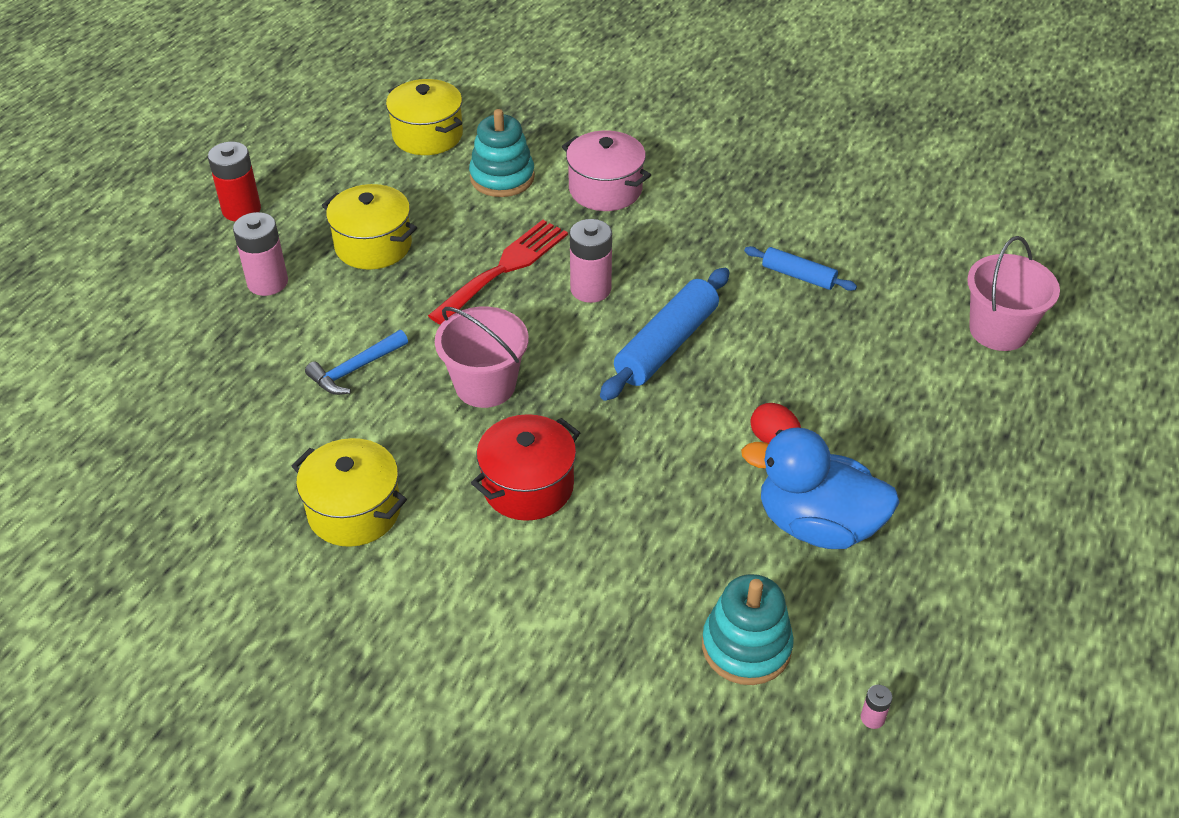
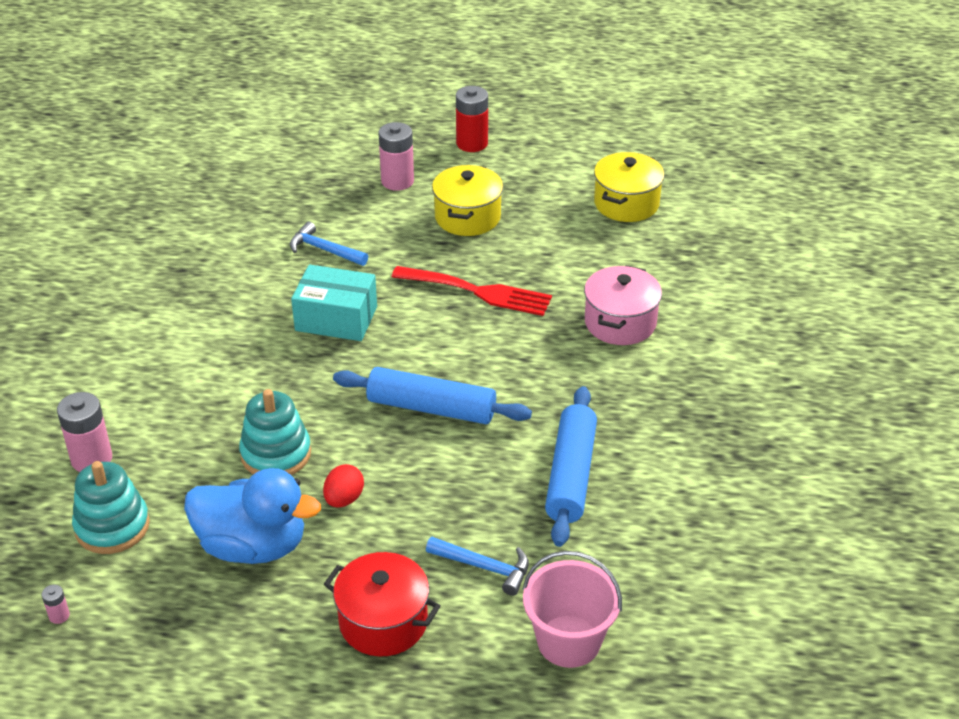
camera: 70 degrees right, 5 degrees down
yellow pot [292,438,407,547] -> none
pink bucket [435,307,529,408] -> turquoise box [291,264,377,341]
turquoise stacking toy [469,109,535,197] -> turquoise stacking toy moved to [239,389,311,475]
red pot [471,414,580,521] -> red pot moved to [324,552,440,656]
pink battery [570,219,612,303] -> pink battery moved to [57,392,112,472]
blue duck [741,427,900,549] -> blue duck turned 105 degrees clockwise [184,468,321,564]
blue rolling pin [744,246,857,291] -> blue rolling pin [545,386,597,547], size x1.76
none -> blue hammer [426,537,529,596]

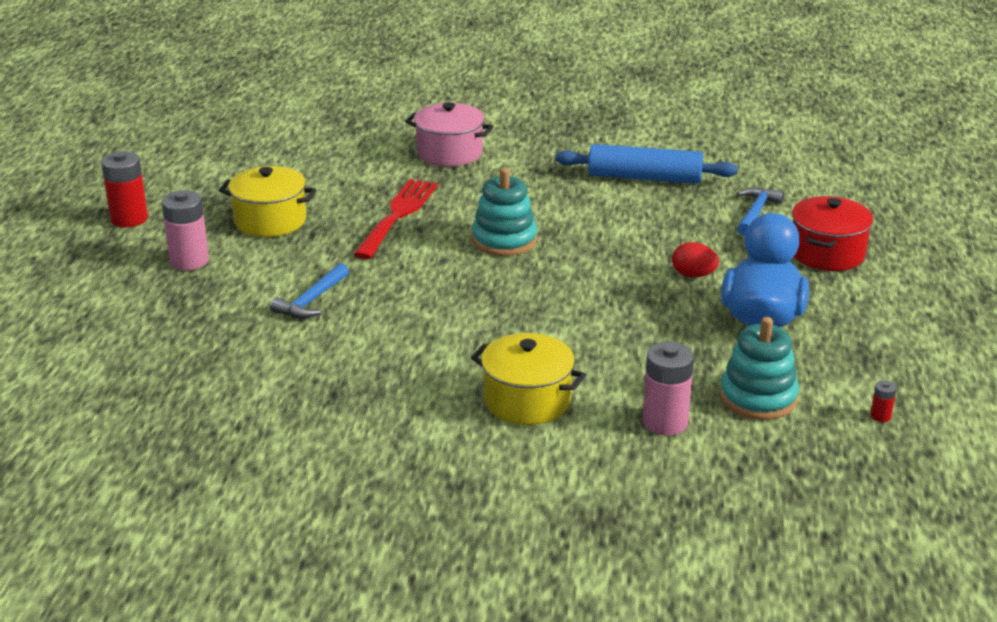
camera: 90 degrees left, 10 degrees down
pink battery [42,585,70,624] -> red battery [871,380,897,422]
turquoise stacking toy [239,389,311,475] -> turquoise stacking toy moved to [472,168,537,256]
turquoise box [291,264,377,341] -> none
blue rolling pin [333,367,532,424] -> none
pink bucket [523,551,622,668] -> none
yellow pot [594,152,665,222] -> yellow pot moved to [471,333,586,425]

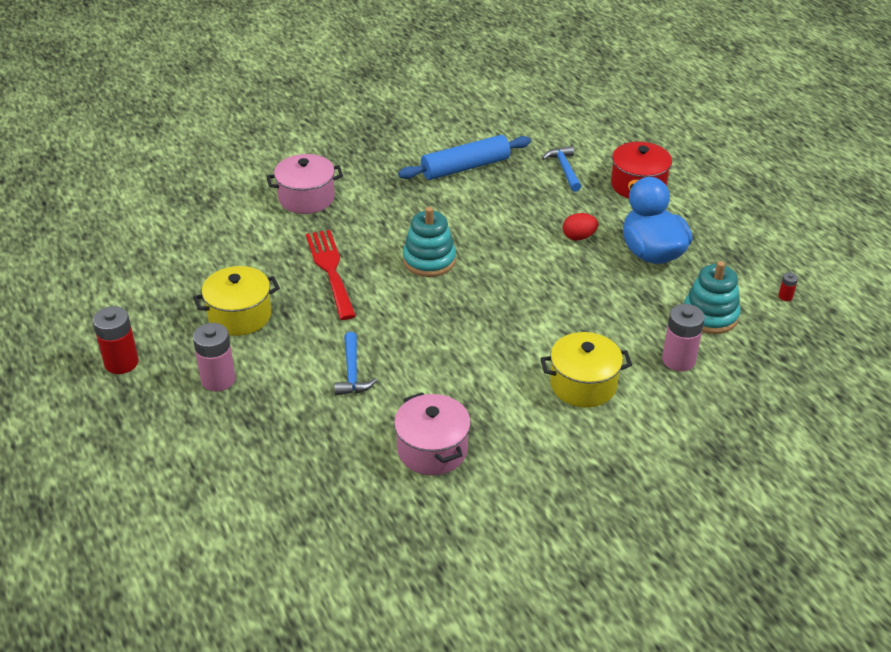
camera: 35 degrees left, 10 degrees up
none -> pink pot [394,392,471,475]

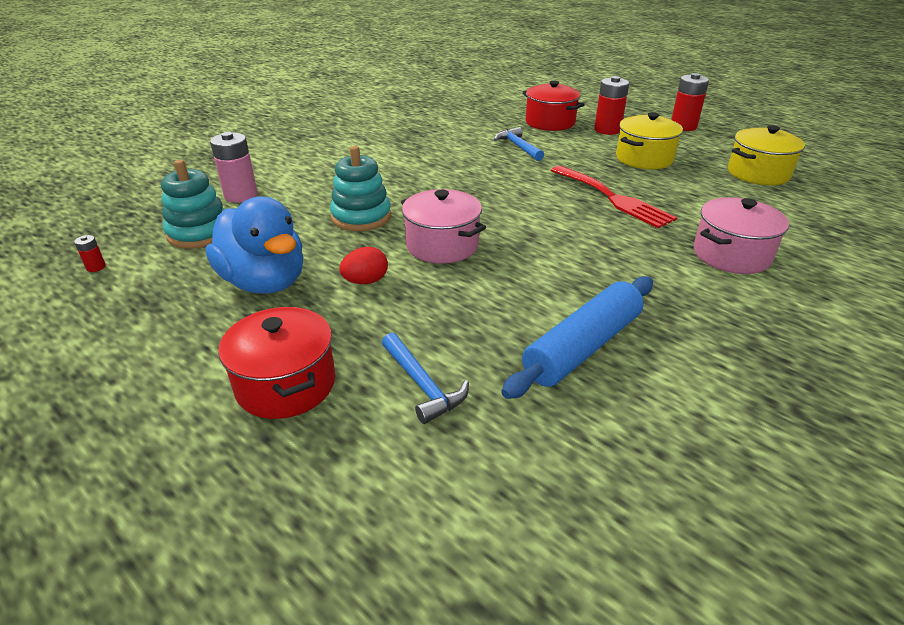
camera: 160 degrees right, 5 degrees down
pink battery [193,323,236,391] -> red battery [594,76,629,135]
pink pot [394,392,471,475] -> pink pot moved to [401,189,486,264]
turquoise stacking toy [403,207,456,277] -> turquoise stacking toy moved to [330,146,391,231]
yellow pot [540,332,632,408] -> yellow pot moved to [728,125,805,185]
none -> red pot [522,81,585,131]

